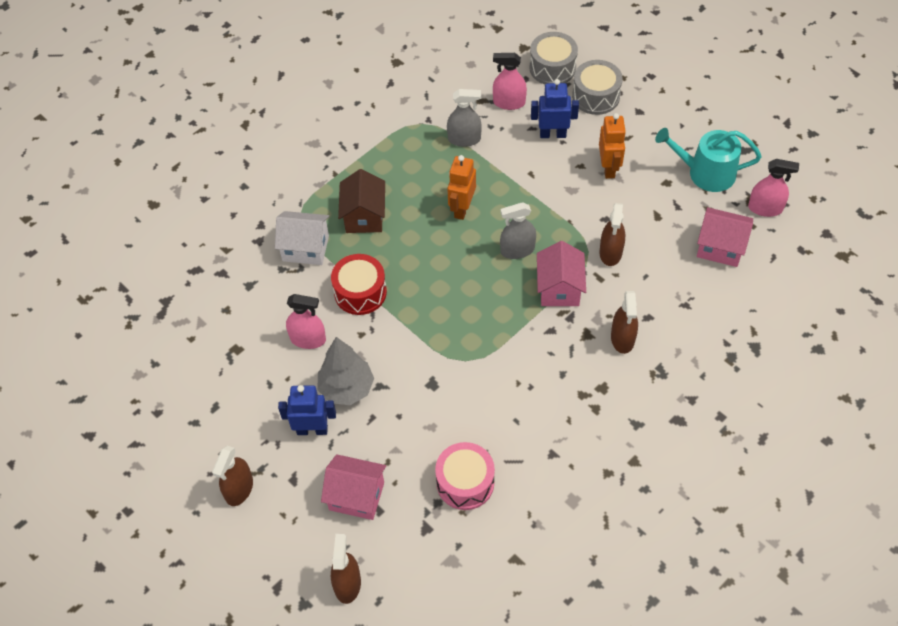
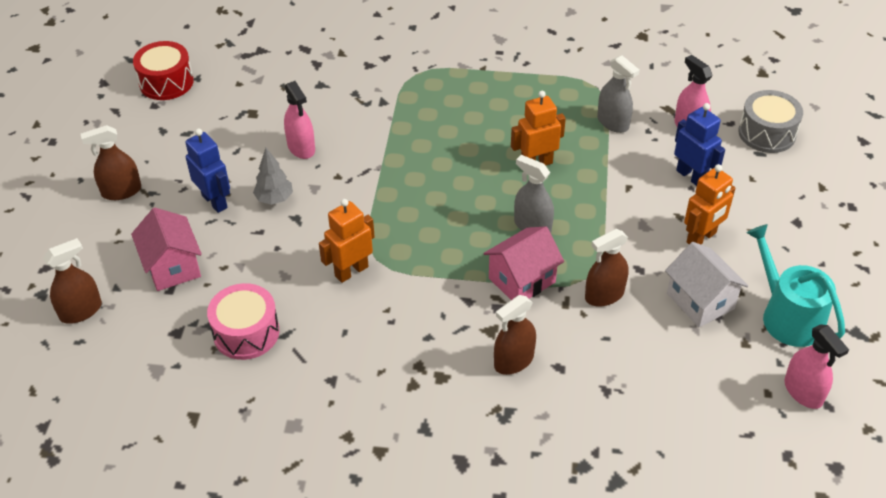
camera: 50 degrees right, 10 degrees down
white house [275,211,329,265] -> white house moved to [665,242,748,327]
grey tree [317,337,374,405] -> grey tree [253,148,293,205], size x0.65
red drum [331,254,387,315] -> red drum moved to [133,41,194,100]
brown house [338,169,385,233] -> none
grey drum [572,60,623,115] -> none
pink house [697,207,753,267] -> none
none -> orange robot [319,199,375,283]

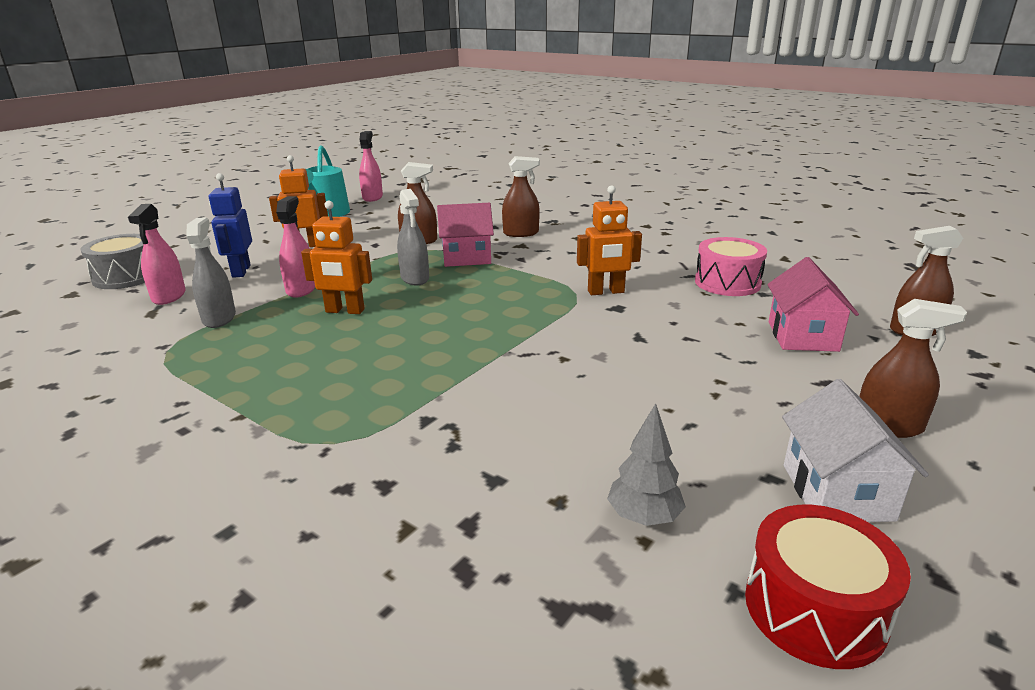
camera: 150 degrees left, 20 degrees down
blue robot [185,129,230,213] -> none
grey tree [253,148,293,205] -> grey tree moved to [607,403,686,526]
pink spray bottle [284,81,315,159] -> pink spray bottle moved to [276,196,315,298]
white house [665,242,748,327] -> white house moved to [782,379,929,522]

